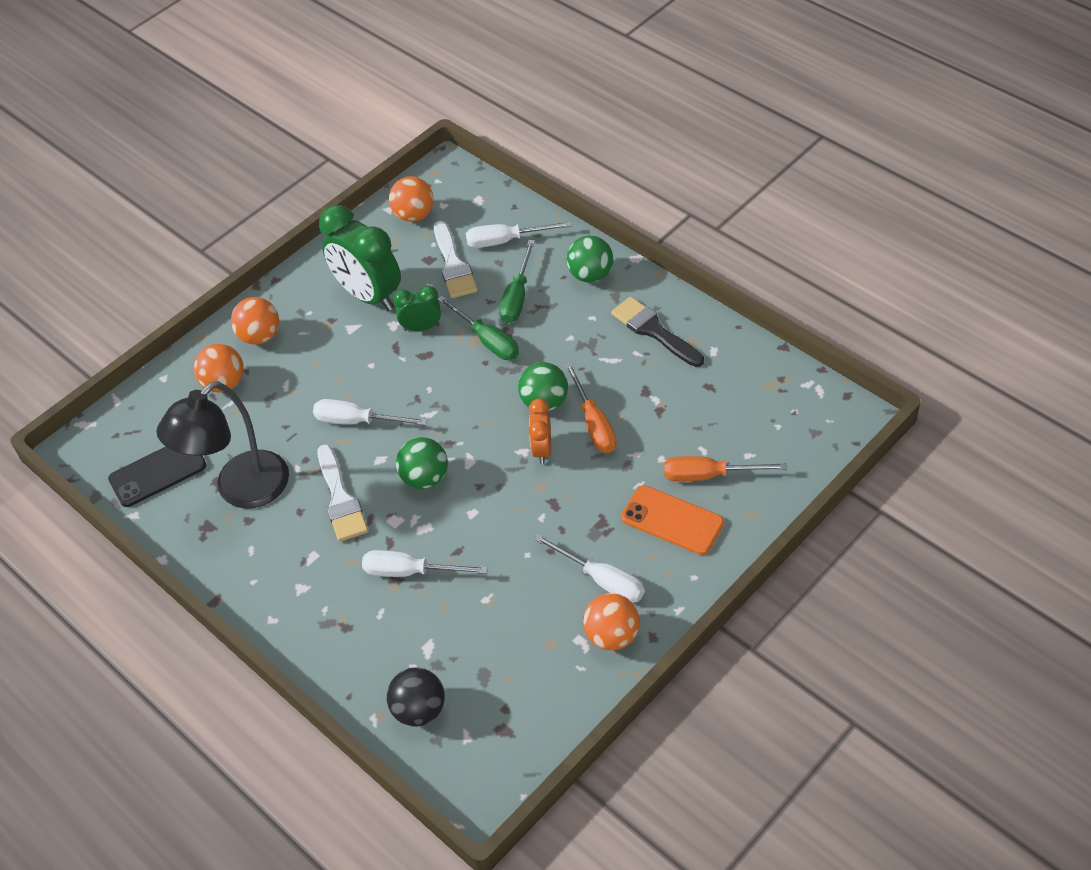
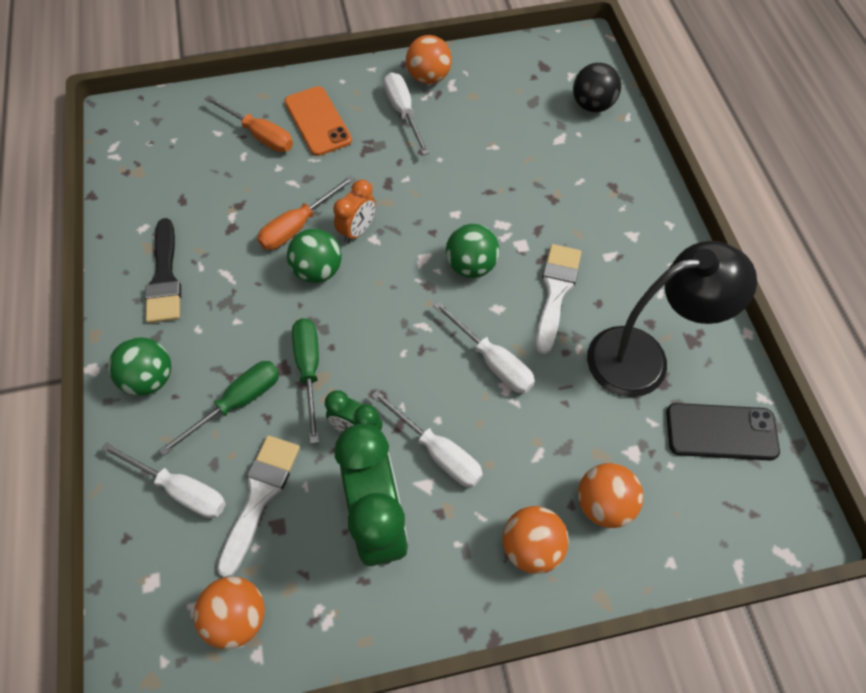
camera: 150 degrees left, 10 degrees up
white screwdriver [362,550,488,577] -> white screwdriver moved to [371,390,483,487]
orange screwdriver [565,363,617,453] -> orange screwdriver turned 150 degrees counterclockwise [257,175,355,250]

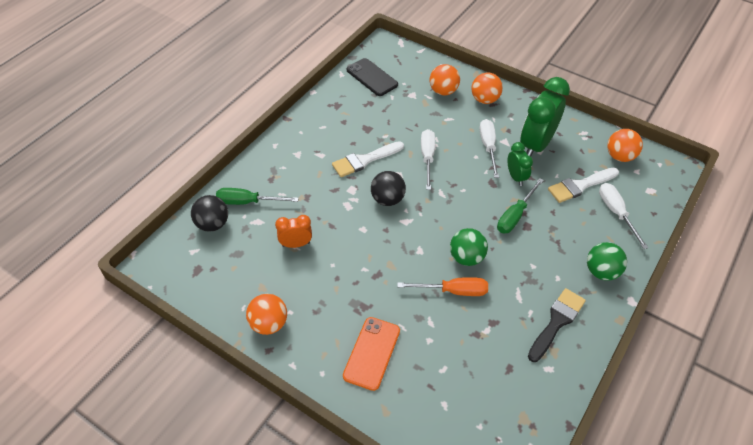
camera: 135 degrees left, 10 degrees down
green screwdriver [159,361,280,456] -> green screwdriver moved to [216,188,299,205]
orange screwdriver [205,95,293,152] -> none
orange clock [333,180,376,243] -> orange clock moved to [275,215,312,248]
white screwdriver [384,72,429,155] -> none
green ball [446,224,500,278] -> black ball [371,171,406,206]
black lamp [587,241,757,397] -> none

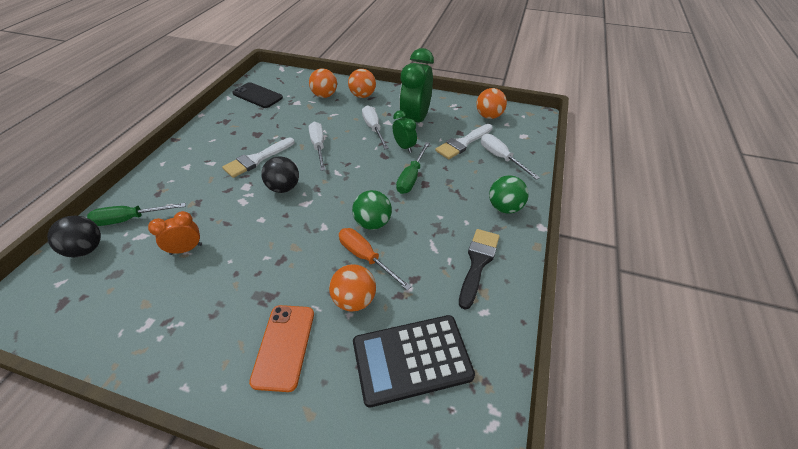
camera: 15 degrees left, 5 degrees down
orange ball [246,294,287,335] -> orange ball moved to [329,264,376,312]
orange screwdriver [397,277,488,296] -> orange screwdriver turned 120 degrees counterclockwise [339,228,412,291]
none -> black calculator [353,315,475,407]

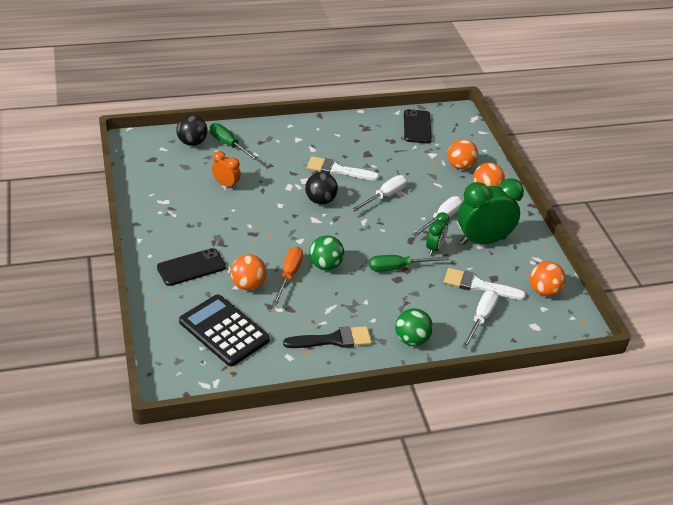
camera: 55 degrees right, 5 degrees down
orange phone [249,305,314,392] -> black phone [157,248,226,286]

